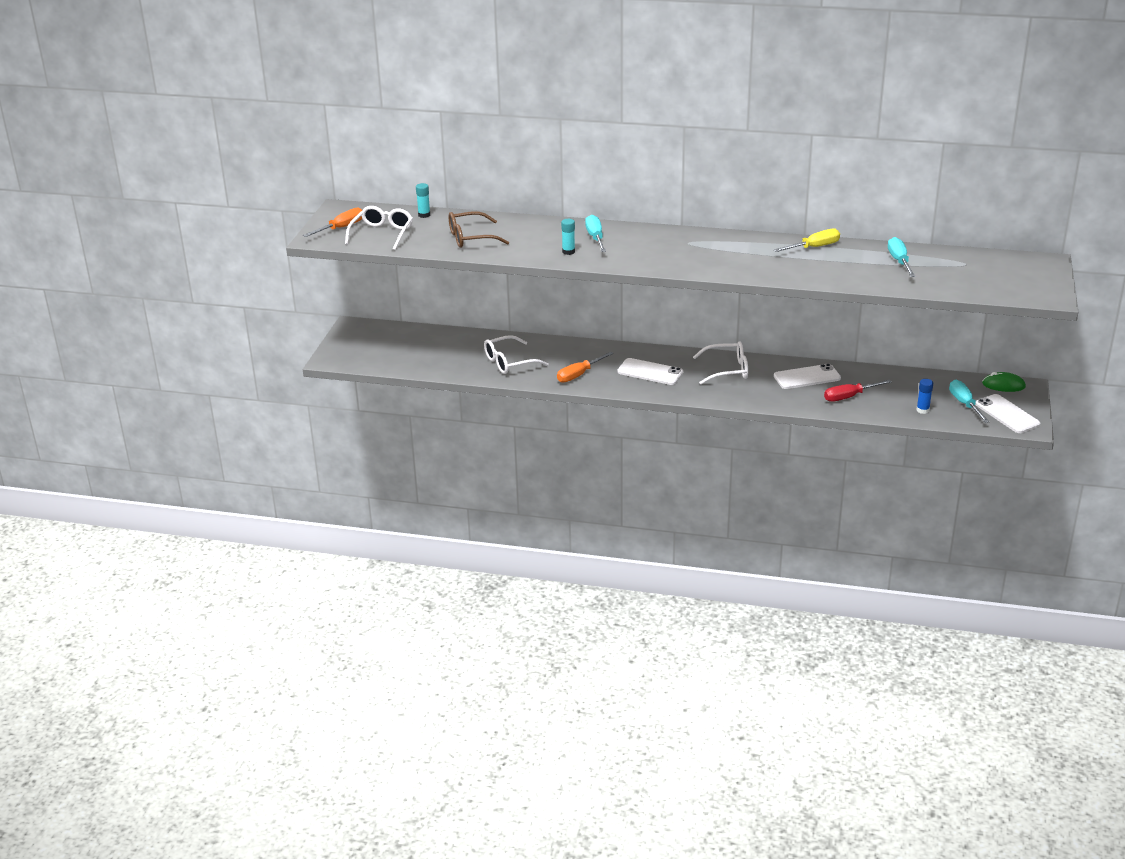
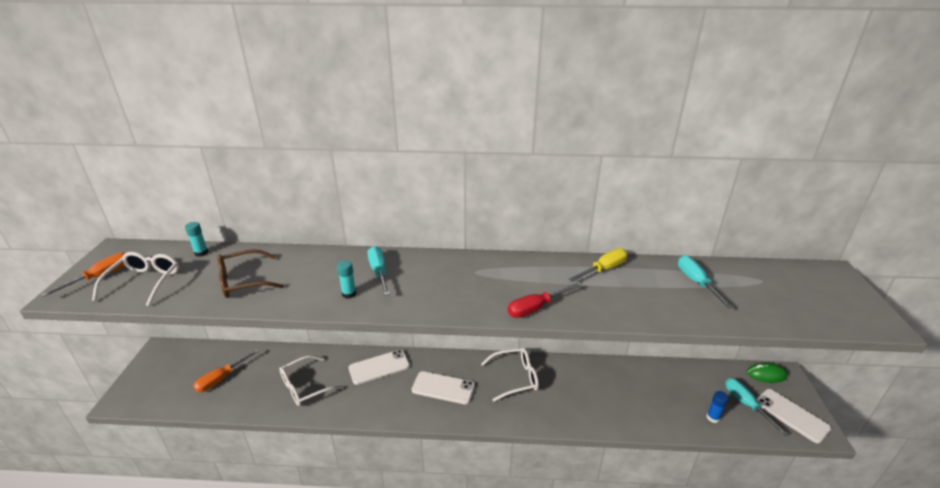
camera: 10 degrees left, 0 degrees up
orange screwdriver [557,352,613,383] -> orange screwdriver moved to [193,349,259,392]
white phone [774,364,841,389] -> white phone moved to [349,350,410,385]
red screwdriver [824,380,892,402] -> red screwdriver moved to [507,283,580,318]

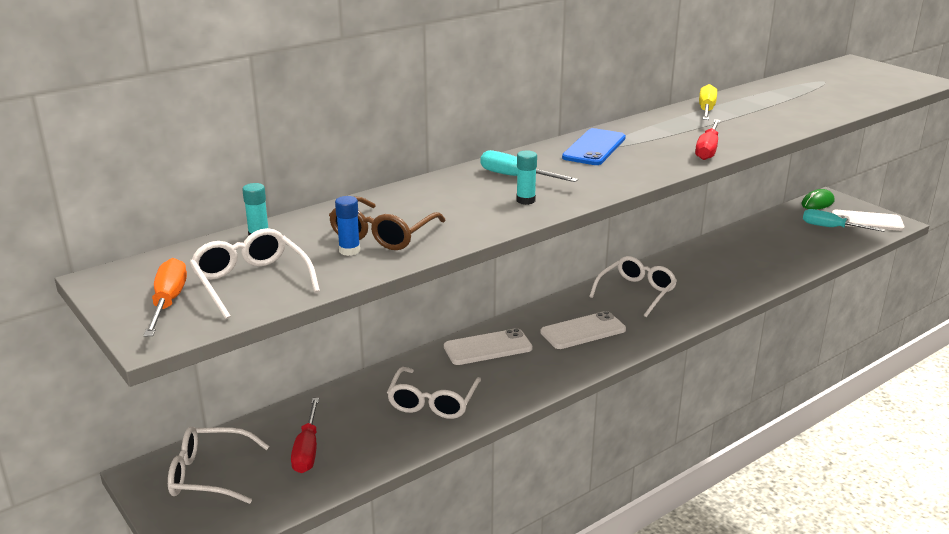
camera: 40 degrees left, 5 degrees down
orange screwdriver [193,349,259,392] -> red screwdriver [291,398,319,473]
white phone [349,350,410,385] -> white phone turned 45 degrees clockwise [444,328,533,365]
turquoise screwdriver [678,255,733,308] -> none
blue glue stick [706,391,729,423] -> blue glue stick moved to [335,196,360,256]
none -> white glasses [168,426,269,504]
none -> blue phone [562,128,626,165]

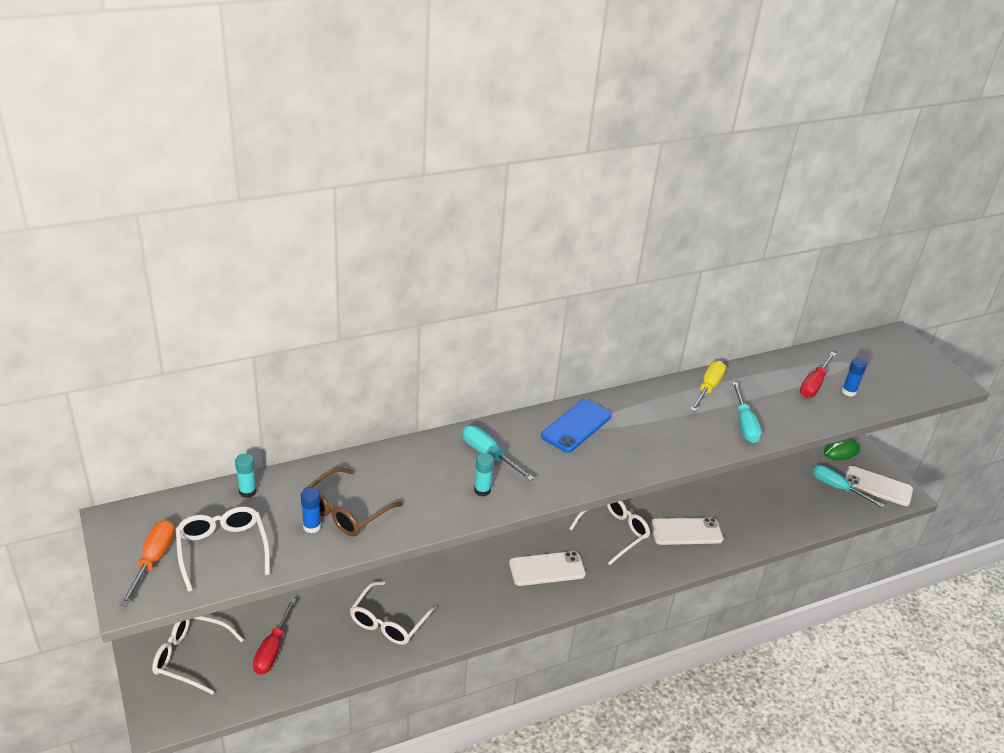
camera: 10 degrees right, 10 degrees up
white phone [444,328,533,365] -> white phone moved to [650,518,724,545]
red screwdriver [695,119,720,160] -> red screwdriver moved to [800,352,836,398]
none -> turquoise screwdriver [732,382,762,443]
none -> blue glue stick [842,358,867,397]

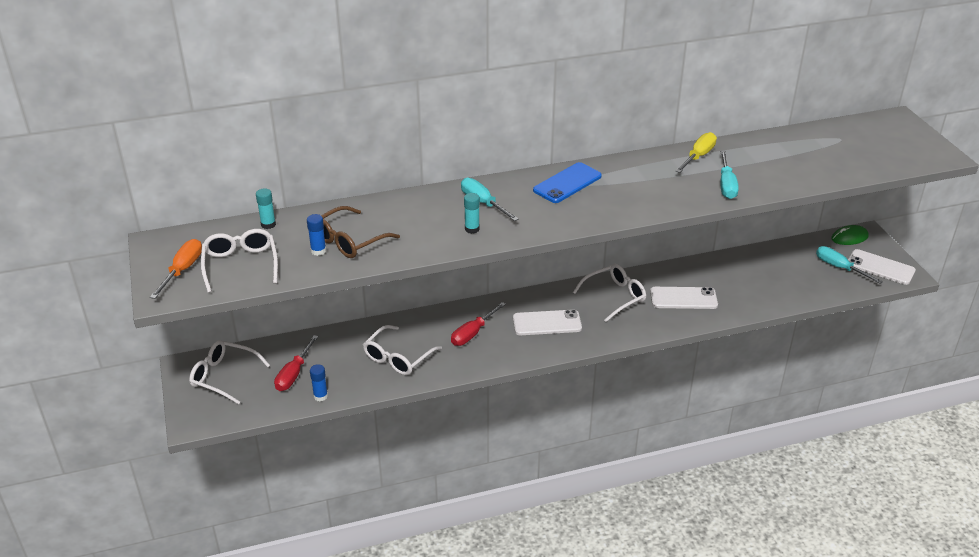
camera: 10 degrees right, 0 degrees up
red screwdriver [800,352,836,398] -> red screwdriver moved to [451,302,506,346]
blue glue stick [842,358,867,397] -> blue glue stick moved to [310,364,328,401]

